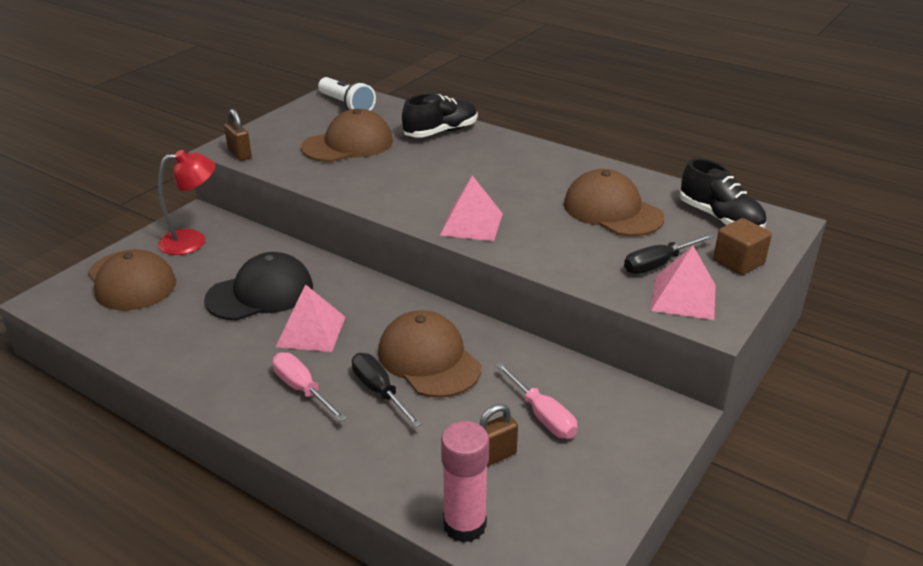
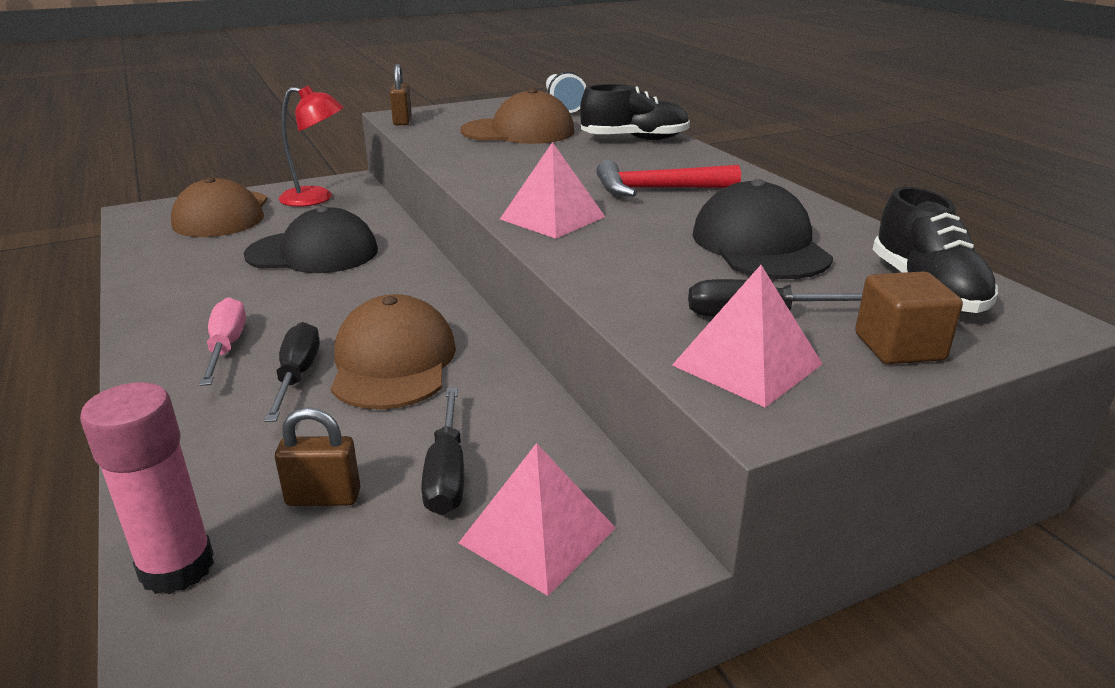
camera: 30 degrees right, 5 degrees down
pink pyramid [276,284,345,352] -> pink pyramid moved to [459,443,616,596]
pink screwdriver [496,363,578,439] -> black screwdriver [421,388,464,515]
brown cap [564,169,664,236] -> black cap [692,179,833,279]
none -> red hammer [596,160,741,197]

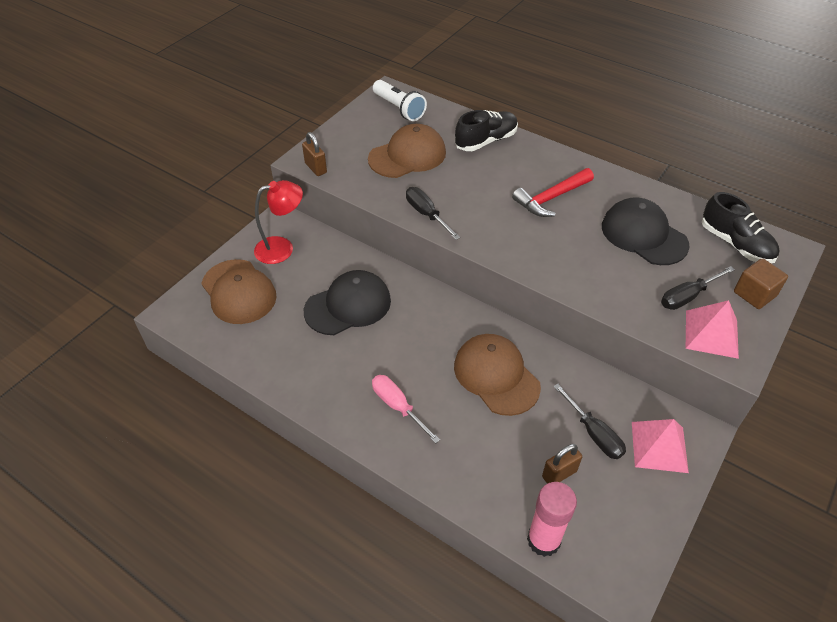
camera: 30 degrees left, 20 degrees up
black screwdriver [264,322,320,422] -> black screwdriver moved to [406,187,460,240]
pink pyramid [500,142,605,239] -> none

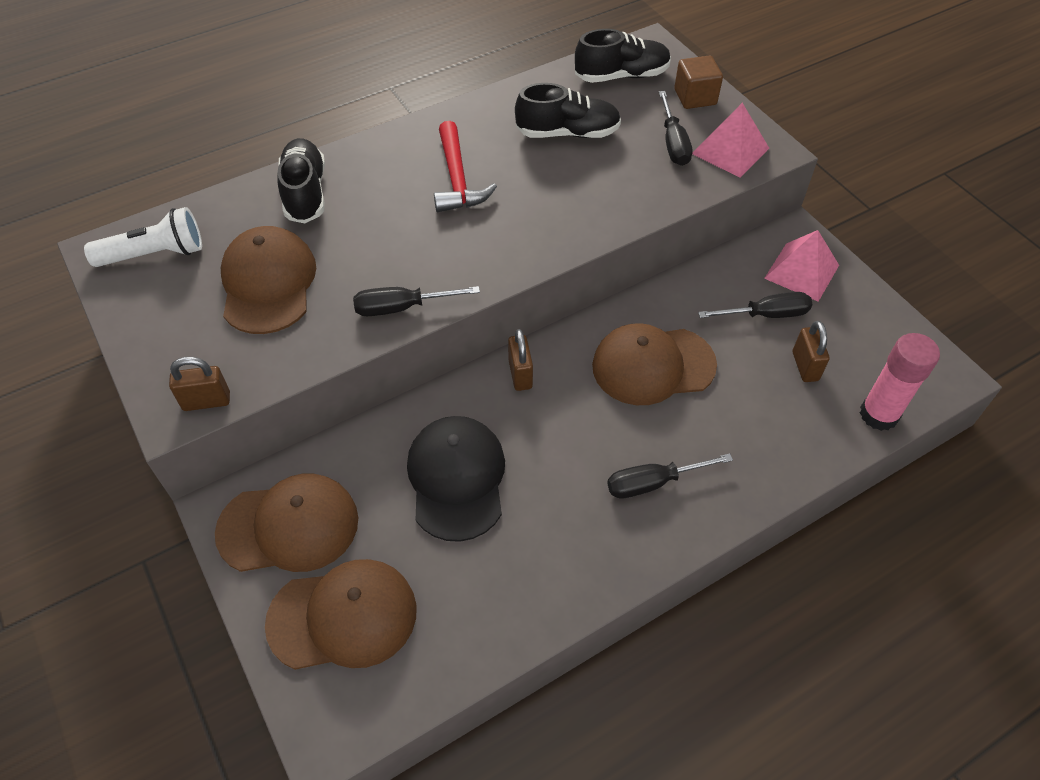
camera: 65 degrees left, 5 degrees up
red lamp [254,180,303,264] -> brown cap [215,474,358,572]
pink screwdriver [372,375,440,444] -> black screwdriver [607,453,733,499]
black cap [602,197,690,265] -> black shoe [515,83,621,138]
none -> brown padlock [508,329,533,391]

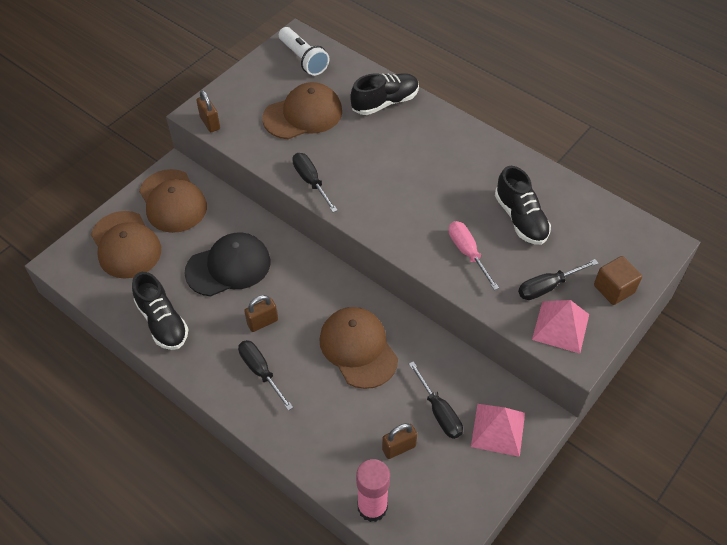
camera: 70 degrees right, 0 degrees up
red hammer [434,121,497,212] -> none
brown padlock [508,329,533,391] -> brown padlock moved to [244,295,278,332]
black shoe [575,29,671,83] -> black shoe moved to [132,272,189,350]
none -> pink screwdriver [449,221,499,290]

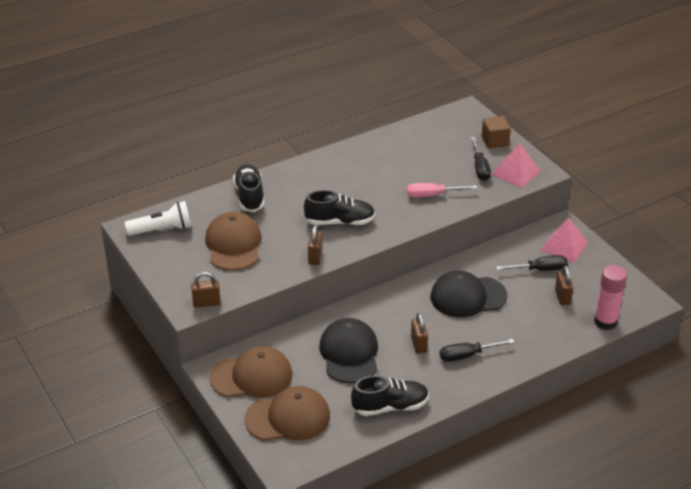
camera: 70 degrees left, 15 degrees down
black screwdriver [292,153,338,212] -> brown padlock [308,224,323,265]
brown cap [319,307,398,389] -> black cap [430,271,508,317]
black shoe [495,166,551,245] -> black shoe moved to [304,190,375,225]

